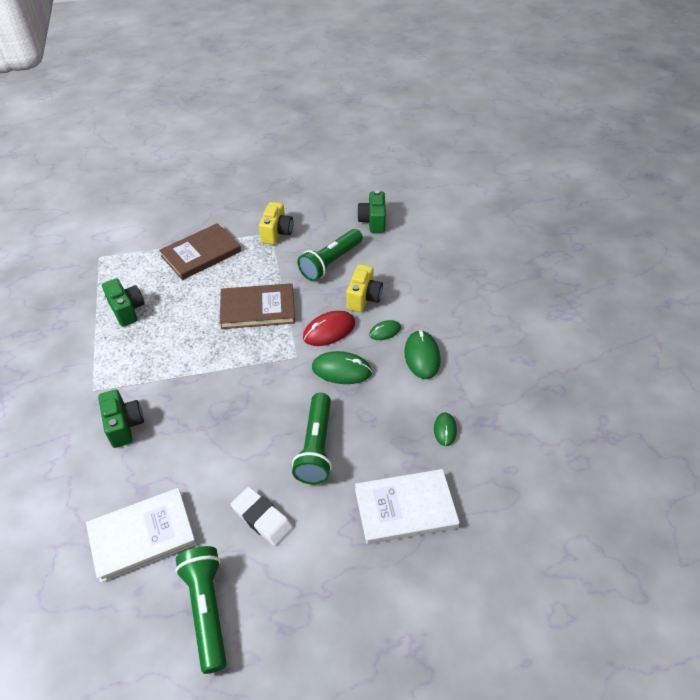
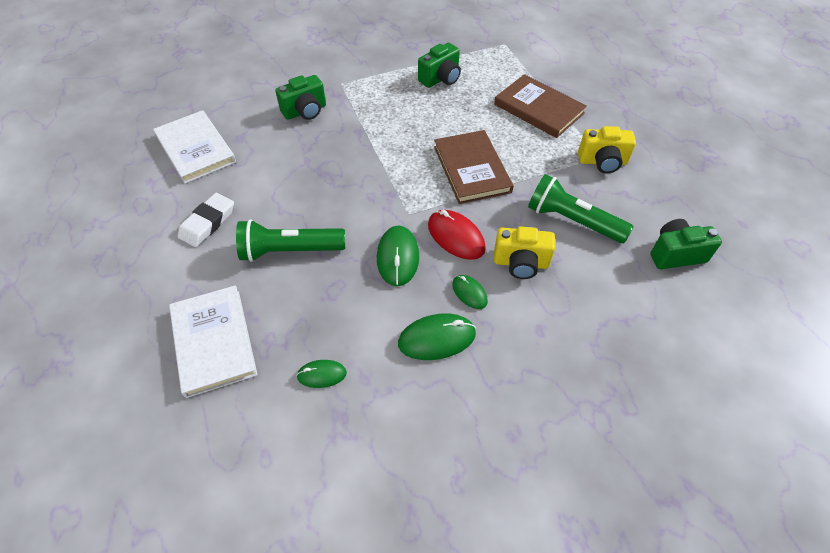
camera: 80 degrees right, 5 degrees up
green flashlight [175,546,227,674] -> none

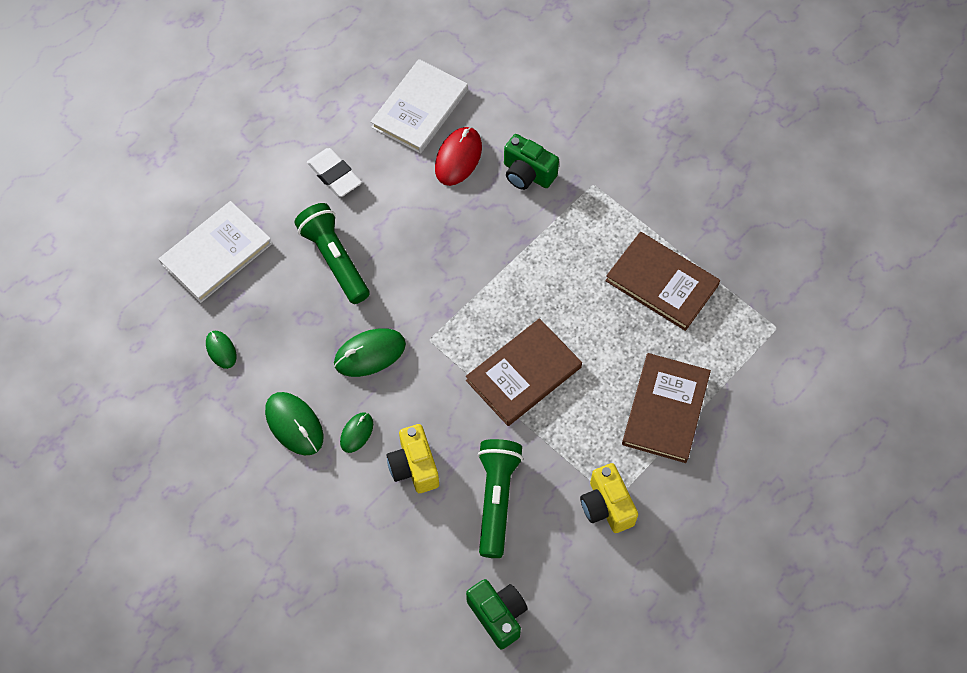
camera: 65 degrees right, 10 degrees up
white eraser [178,193,234,247] -> white eraser turned 45 degrees clockwise [307,148,362,197]
green camera [418,43,461,88] -> brown book [605,232,720,331]
red mouse [428,210,486,260] -> red mouse moved to [435,127,482,186]

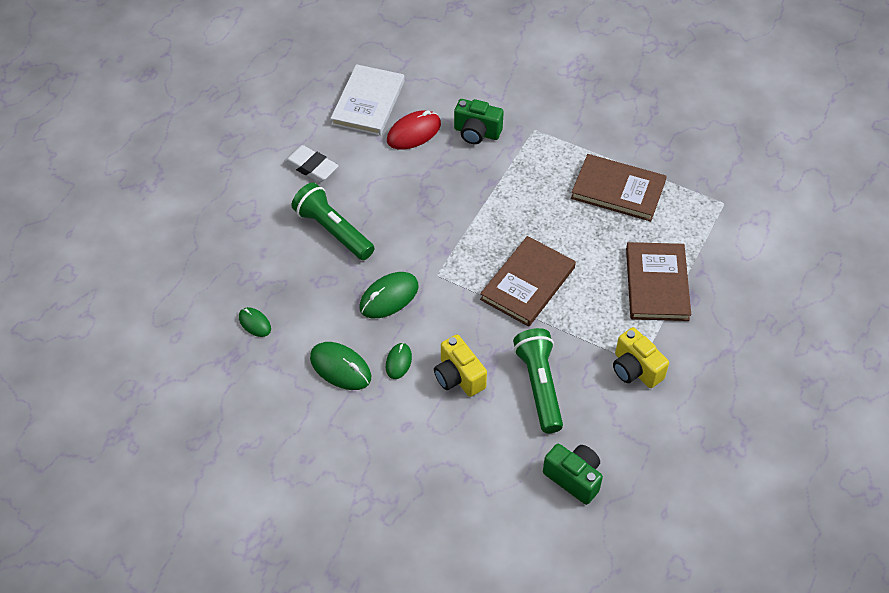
camera: 15 degrees left, 10 degrees down
white book [159,201,272,303] -> none
red mouse [435,127,482,186] -> red mouse turned 45 degrees clockwise [387,110,441,150]

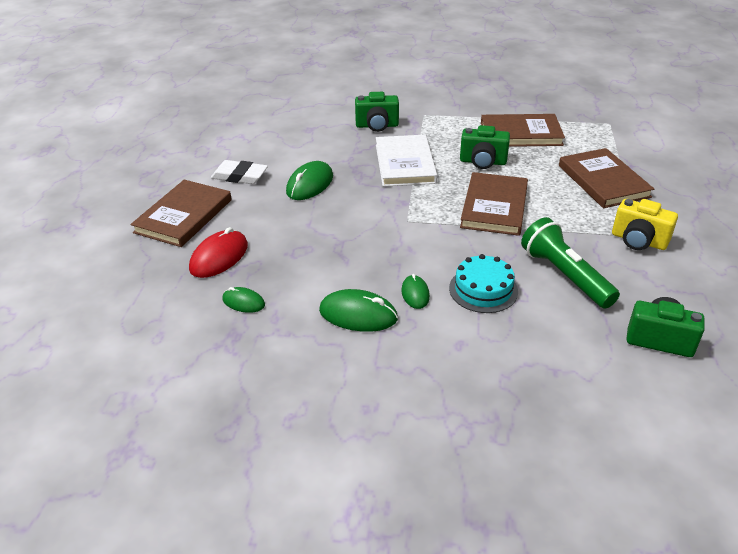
camera: 20 degrees left, 15 degrees down
green flashlight [291,182,375,260] -> none
white book [330,64,405,136] -> white book moved to [376,135,437,187]
green mouse [359,272,419,318] -> green mouse moved to [286,161,333,200]
red mouse [387,110,441,150] -> red mouse moved to [189,227,248,278]
yellow camera [434,335,487,397] -> turquoise cake [449,254,518,313]
none -> brown book [130,180,232,247]
none -> green camera [460,125,510,169]

